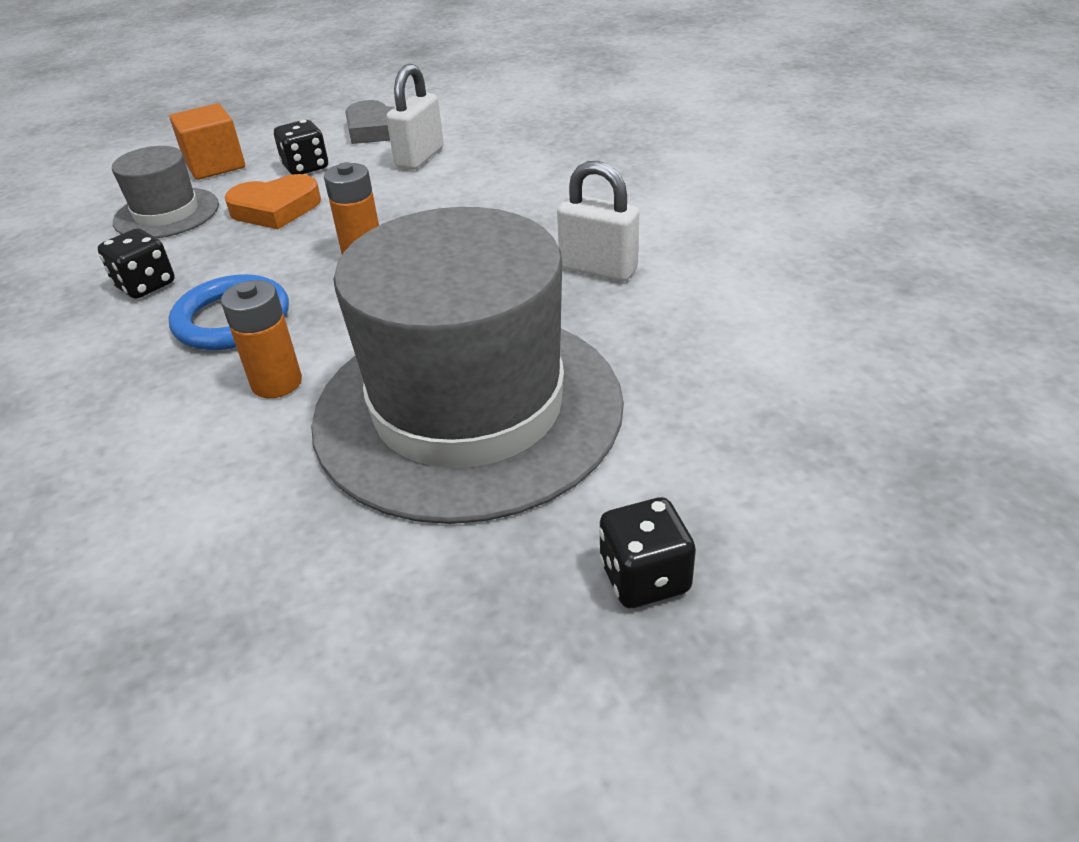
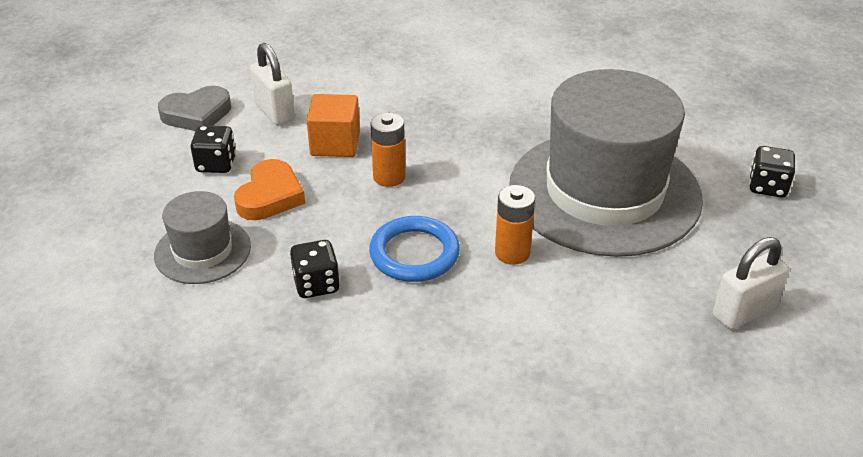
camera: 60 degrees left, 0 degrees up
orange cube [169,103,245,180] -> orange cube moved to [307,94,360,157]
white padlock [557,161,639,281] -> white padlock moved to [713,237,789,330]

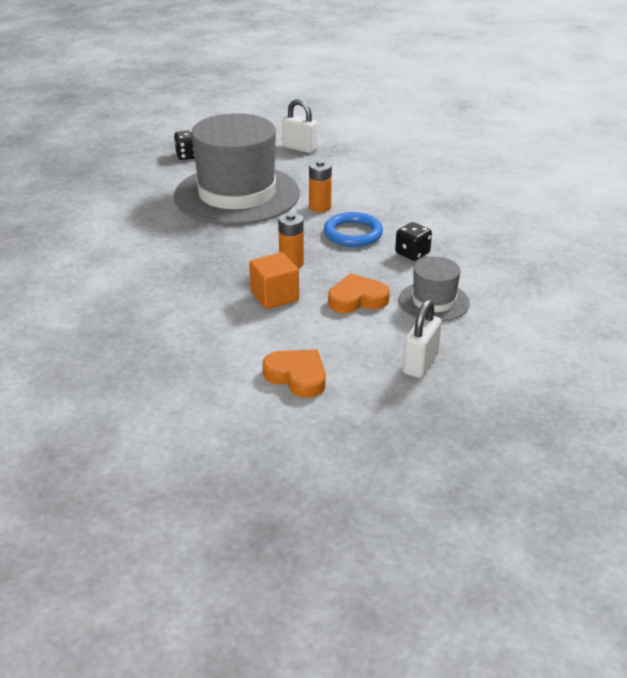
camera: 120 degrees left, 5 degrees down
grey heart [158,86,231,131] -> orange heart [262,350,326,398]
black dice [191,126,236,173] -> none
white padlock [250,43,295,125] -> white padlock moved to [403,299,442,378]

